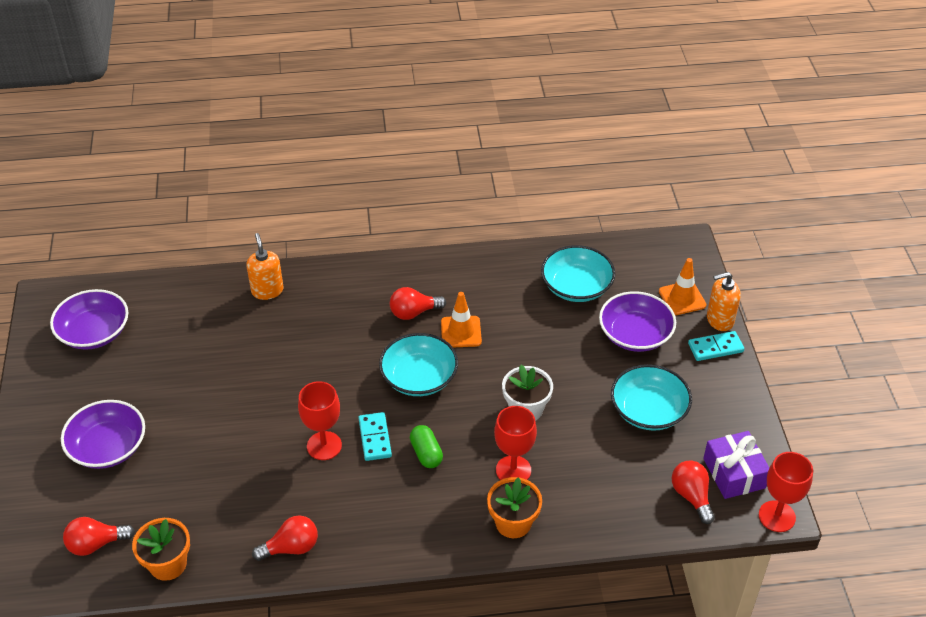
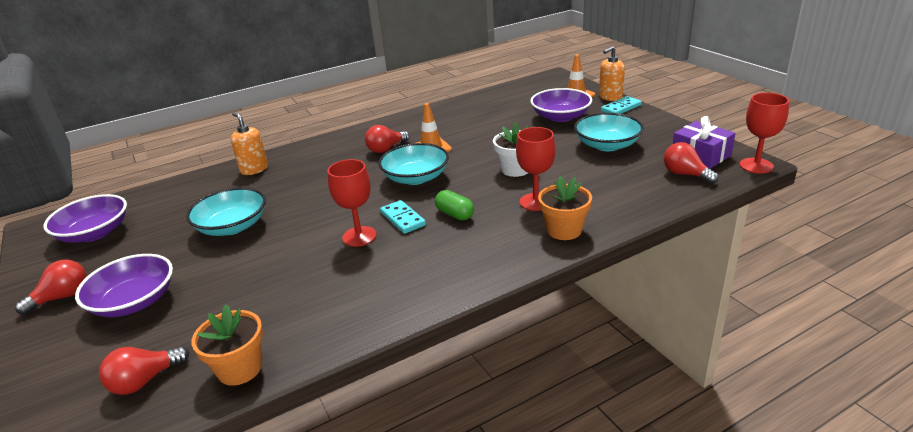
camera: 20 degrees left, 15 degrees down
red light bulb [252,515,318,561] -> red light bulb moved to [15,260,87,315]
turquoise bowl [541,245,615,302] -> turquoise bowl moved to [186,187,266,236]

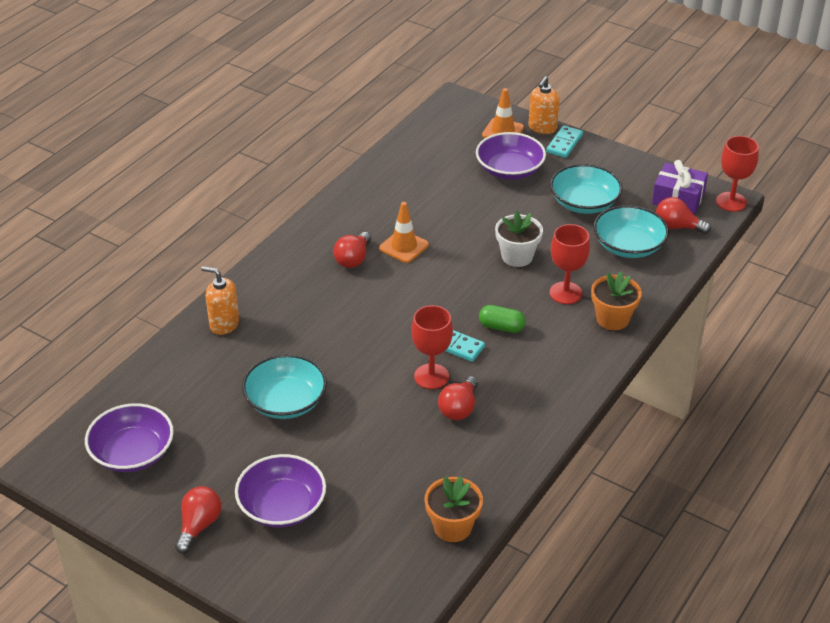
camera: 30 degrees left, 10 degrees up
red light bulb [99,346,189,395] -> red light bulb moved to [438,376,478,420]
turquoise bowl [378,143,449,185] -> turquoise bowl moved to [594,205,669,258]

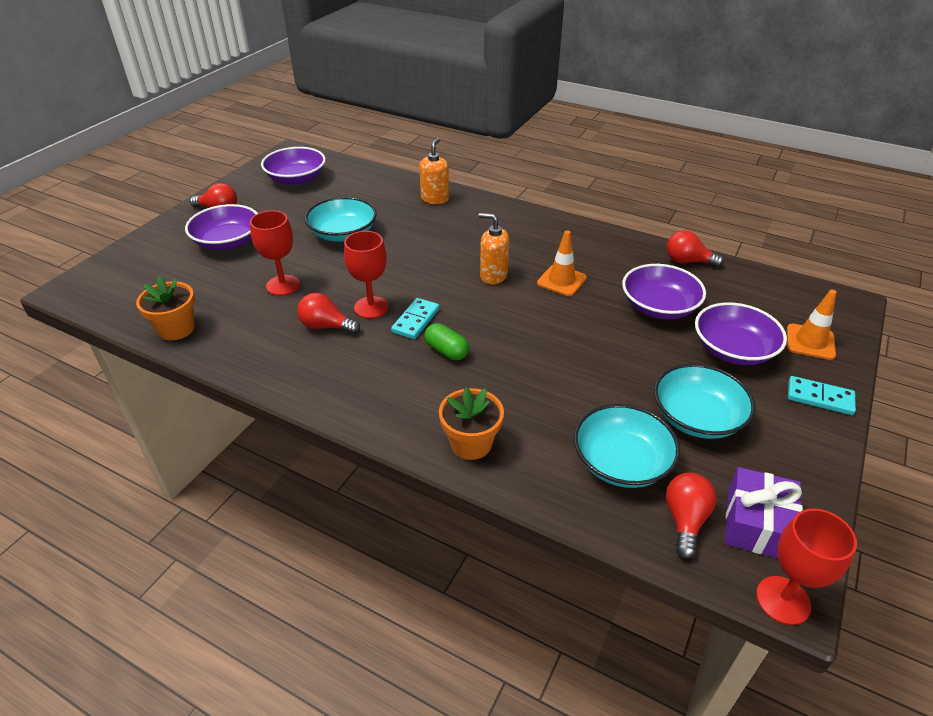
camera: 85 degrees right, 0 degrees up
red light bulb [333,232,371,268] -> red light bulb moved to [667,230,724,267]
green capsule [479,305,526,333] -> green capsule turned 60 degrees counterclockwise [424,323,469,360]
white flower pot [495,210,543,267] -> none
orange soap dispenser [529,76,560,134] -> orange soap dispenser moved to [478,213,509,285]
red goblet [550,224,590,304] -> red goblet moved to [250,210,300,296]
none -> purple bowl [622,264,706,319]

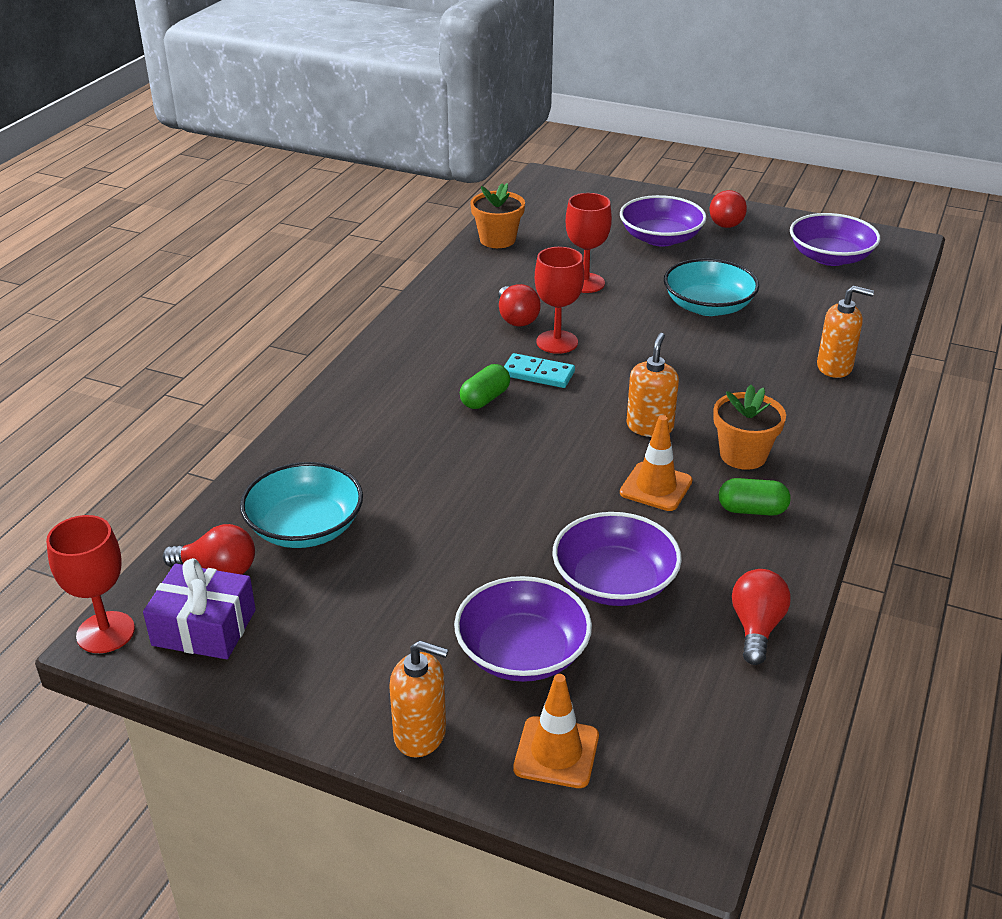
camera: 85 degrees right, 5 degrees down
red light bulb [297,293,360,334] -> red light bulb turned 150 degrees clockwise [499,284,541,326]
orange flower pot [439,387,504,460] -> orange flower pot moved to [713,385,786,470]
turquoise bowl [654,364,755,439] -> none
turquoise domino [788,376,856,415] -> orange soap dispenser [389,640,449,757]
none -> green capsule [719,478,790,516]

